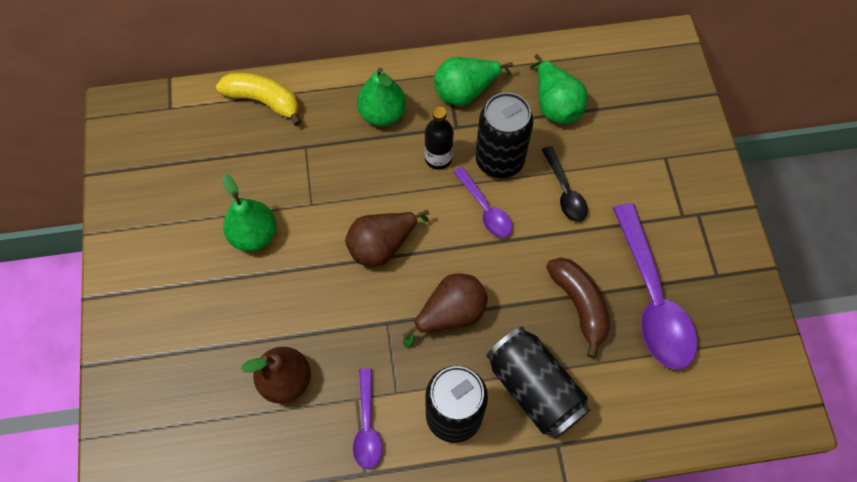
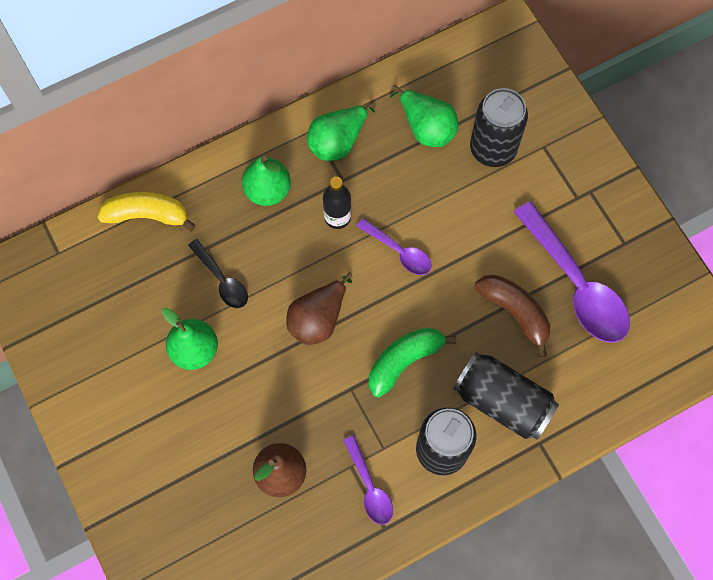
camera: 20 degrees left, 5 degrees up
brown pear [402,274,488,348] -> green banana [369,327,456,397]
black can [476,92,533,178] -> black can moved to [470,88,528,167]
black spoon [542,146,588,222] -> black spoon moved to [188,239,248,308]

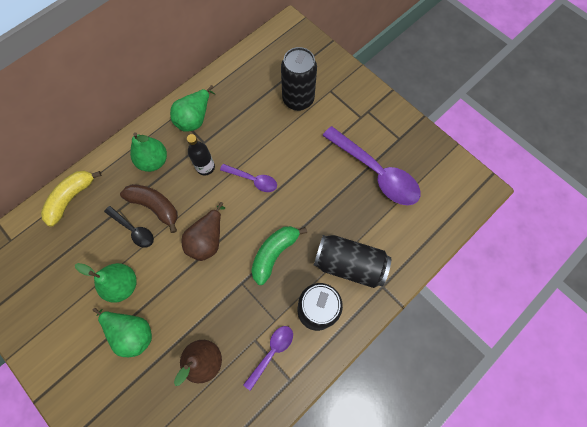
camera: 15 degrees left, 0 degrees up
yellow banana [97,192,196,231] -> yellow banana turned 45 degrees counterclockwise [41,171,102,227]
purple spoon [343,435,393,525] -> purple spoon turned 105 degrees counterclockwise [243,326,293,391]
green pear [389,85,458,147] -> green pear moved to [93,308,152,357]
brown banana [475,275,550,357] -> brown banana moved to [120,184,178,233]

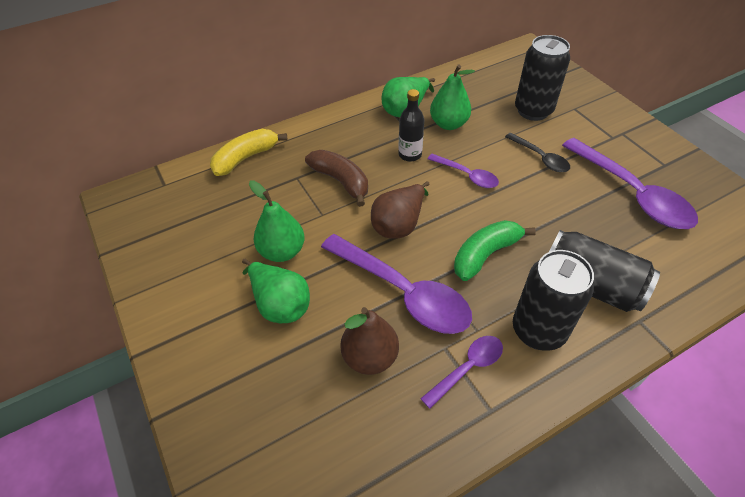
camera: 15 degrees right, 20 degrees down
black spoon [104,206,154,248] -> black spoon moved to [505,133,570,172]
green pear [130,132,167,172] -> green pear moved to [430,64,475,130]
none -> purple spoon [321,234,472,334]

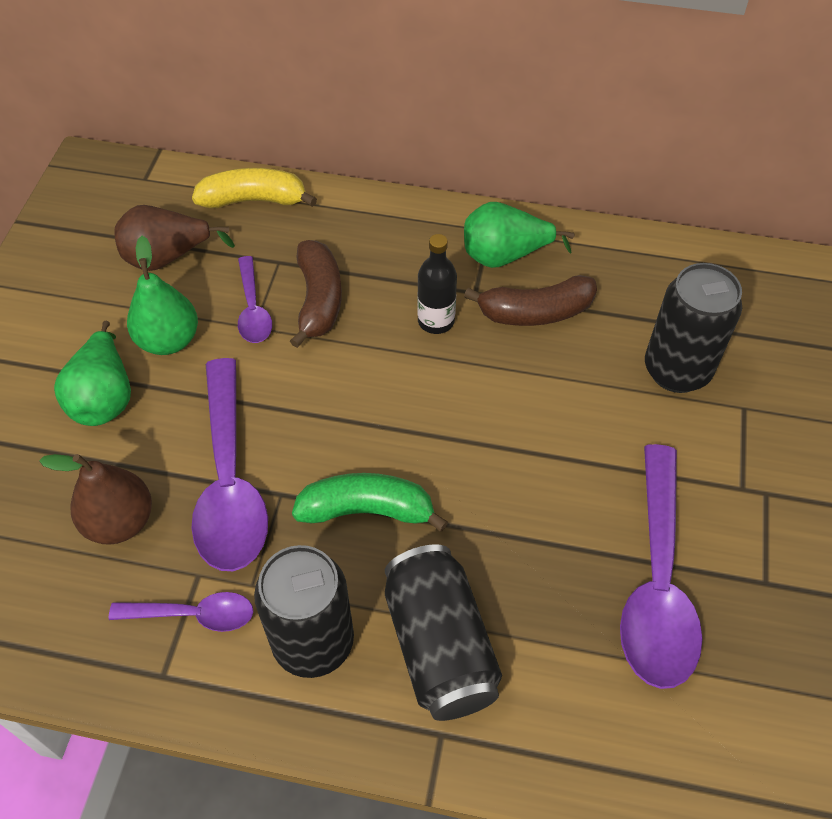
camera: 40 degrees right, 5 degrees up
brown pear [371,181,429,239] -> brown pear moved to [114,205,235,271]
purple spoon [428,154,499,188] -> purple spoon moved to [238,256,272,343]
green pear [430,64,475,130] -> brown banana [464,275,597,326]
black spoon [505,133,570,172] -> none

